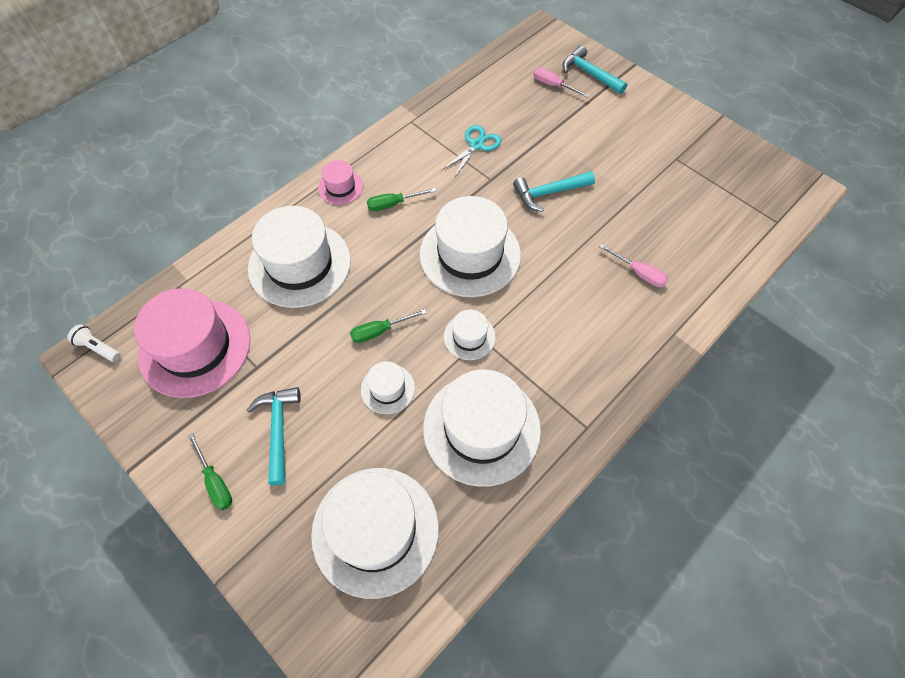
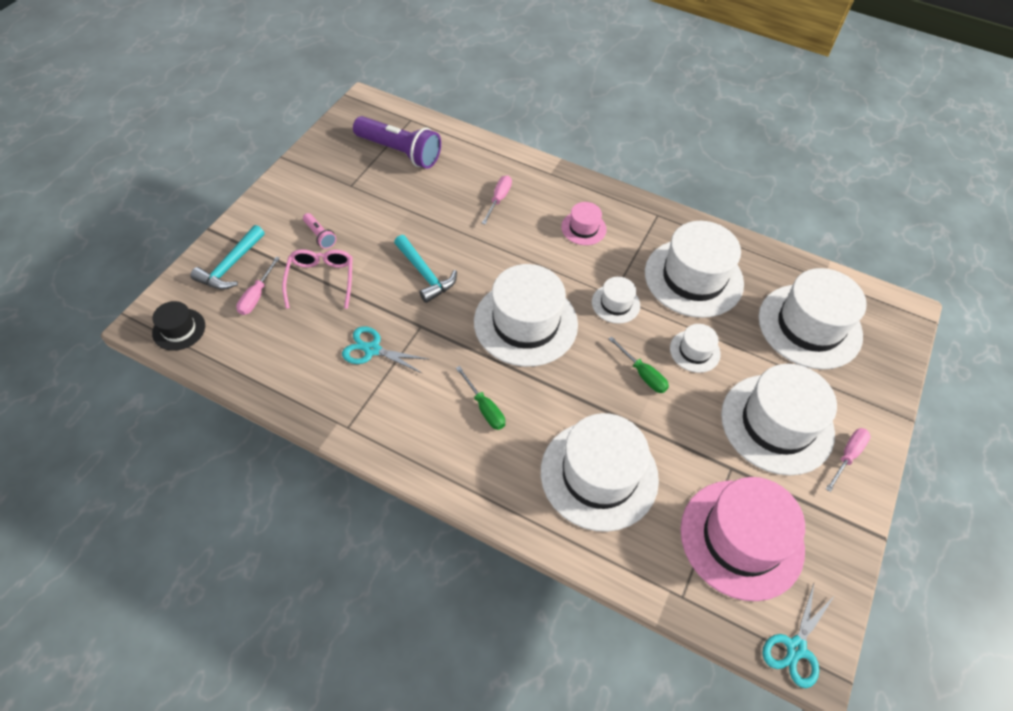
camera: 110 degrees left, 5 degrees down
white flashlight [67,324,121,362] -> turquoise scissors [762,583,835,688]
green screwdriver [188,433,232,510] -> pink screwdriver [826,428,871,492]
turquoise hammer [247,387,301,485] -> white hat [721,364,837,475]
pink hat [318,160,363,205] -> pink hat moved to [561,202,607,245]
none -> black hat [152,301,205,351]
none -> pink glasses [282,249,353,309]
none -> pink flashlight [303,213,336,249]
none -> purple flashlight [353,116,441,169]

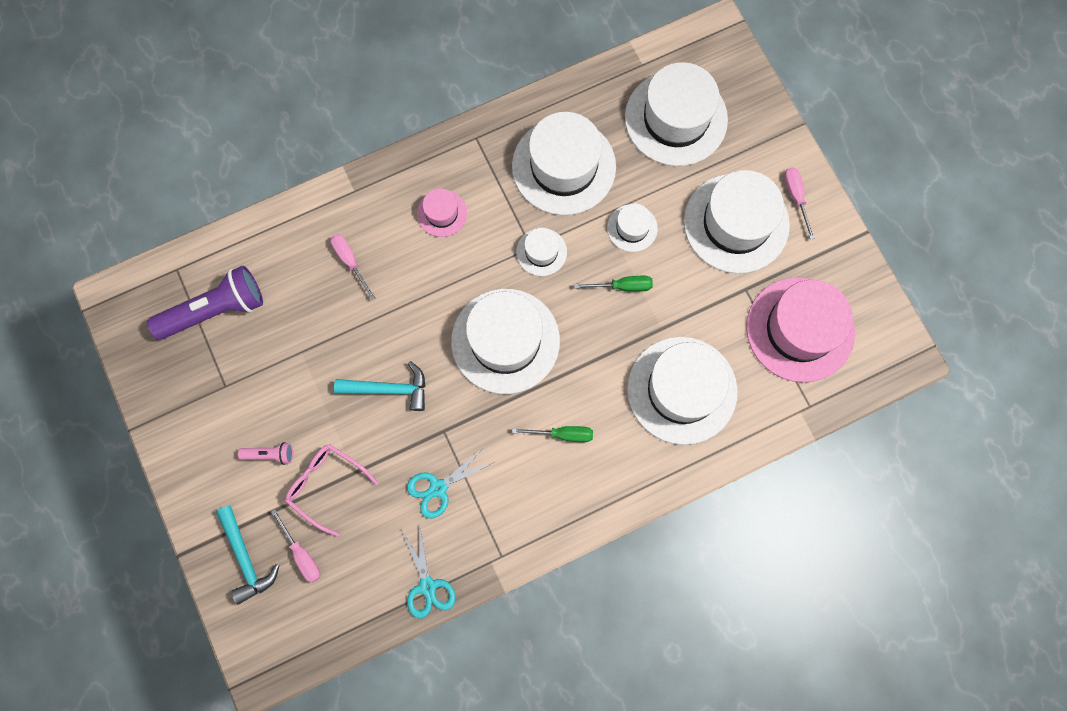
camera: 50 degrees left, 20 degrees up
black hat [152,301,205,351] -> none
turquoise scissors [762,583,835,688] -> turquoise scissors moved to [402,528,456,619]

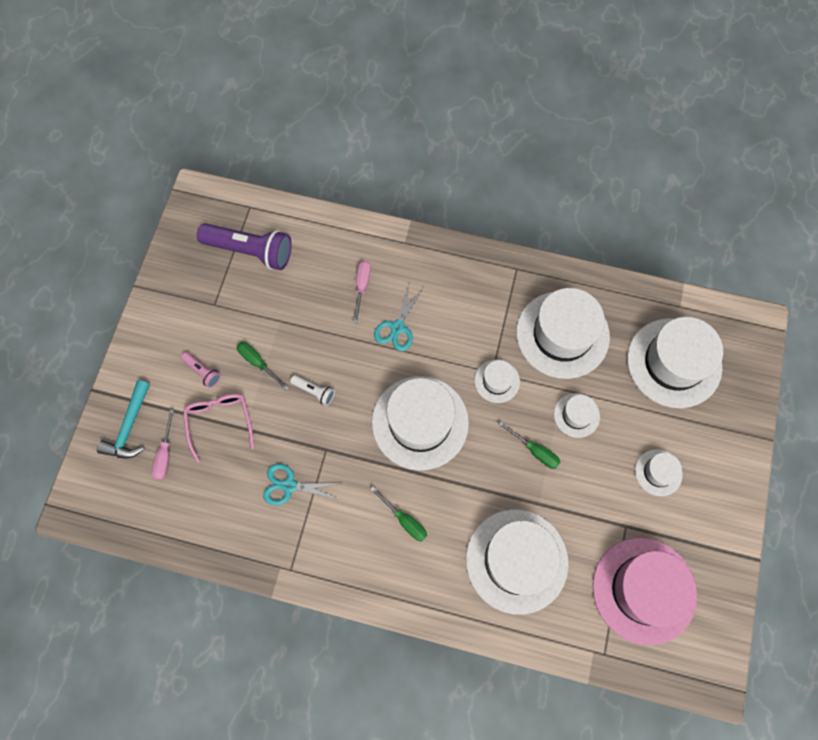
camera: 40 degrees right, 5 degrees down
turquoise hammer [334,361,426,411] -> white flashlight [290,375,335,406]
turquoise scissors [402,528,456,619] -> turquoise scissors moved to [374,285,424,351]
pink hat [417,188,467,237] -> none
white hat [684,170,790,274] -> white hat [635,449,683,496], size x0.48
pink screwdriver [784,167,815,240] -> none
none -> green screwdriver [237,342,289,391]

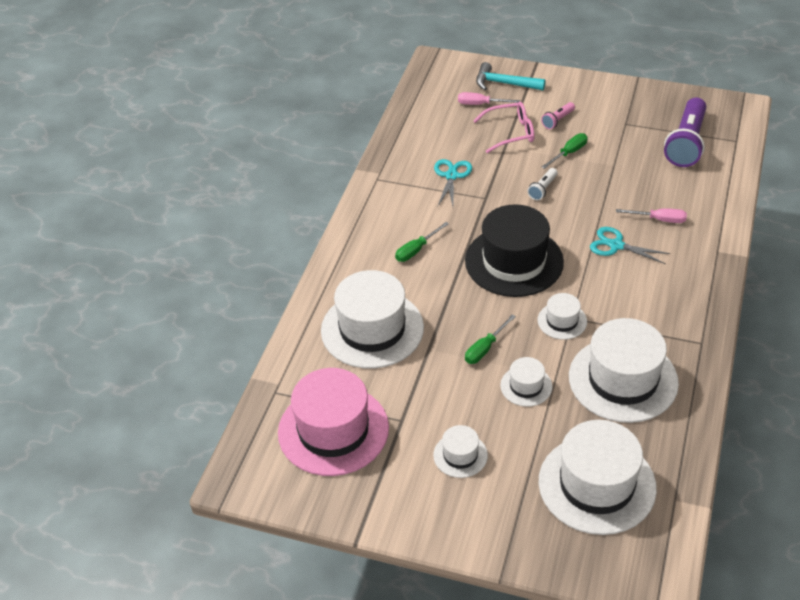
camera: 95 degrees right, 25 degrees down
white hat [372,376,469,471] -> black hat [465,204,564,297]

